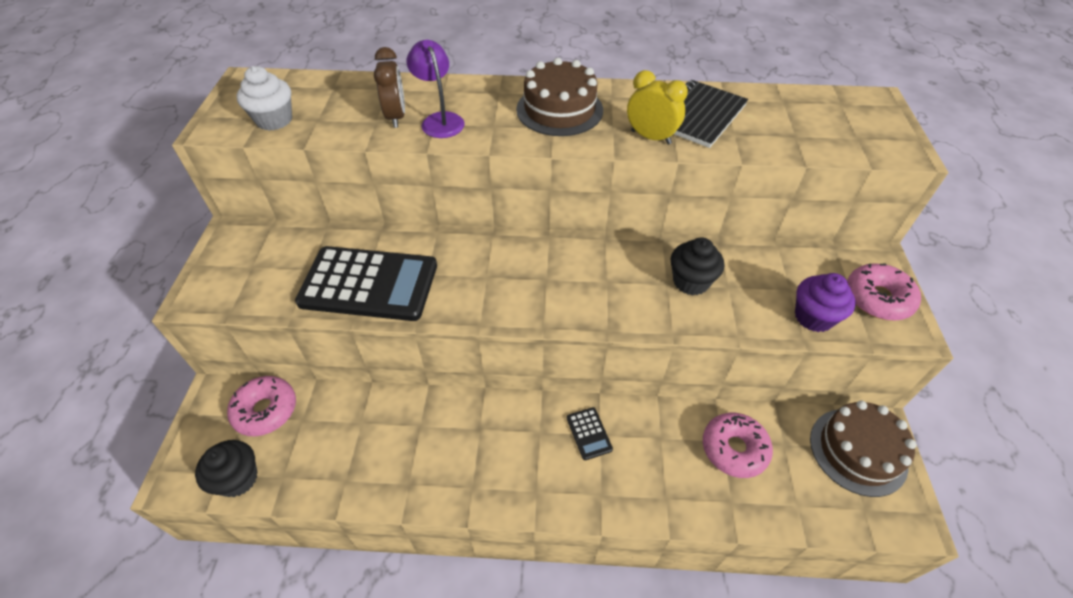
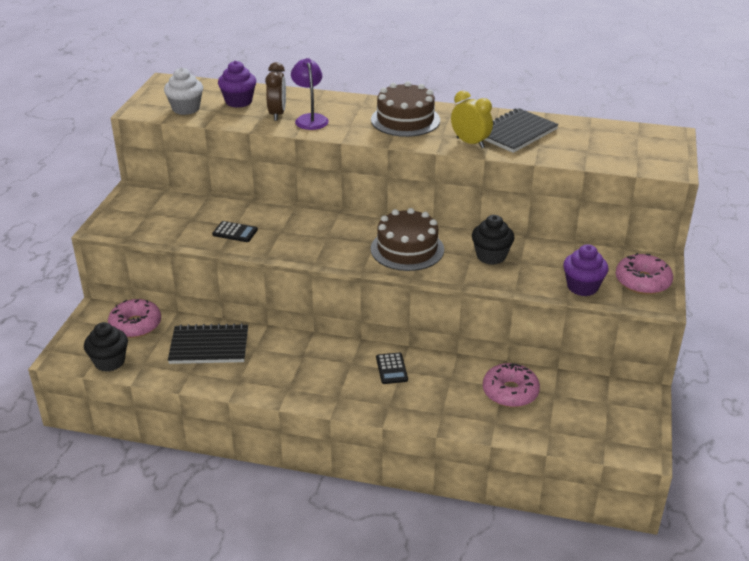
camera: 10 degrees right, 15 degrees down
black calculator [295,246,437,321] -> black calculator [212,221,258,242], size x0.41
brown cake [810,400,916,497] -> brown cake moved to [371,208,444,271]
none -> black notebook [168,323,248,364]
none -> purple cupcake [218,61,256,108]

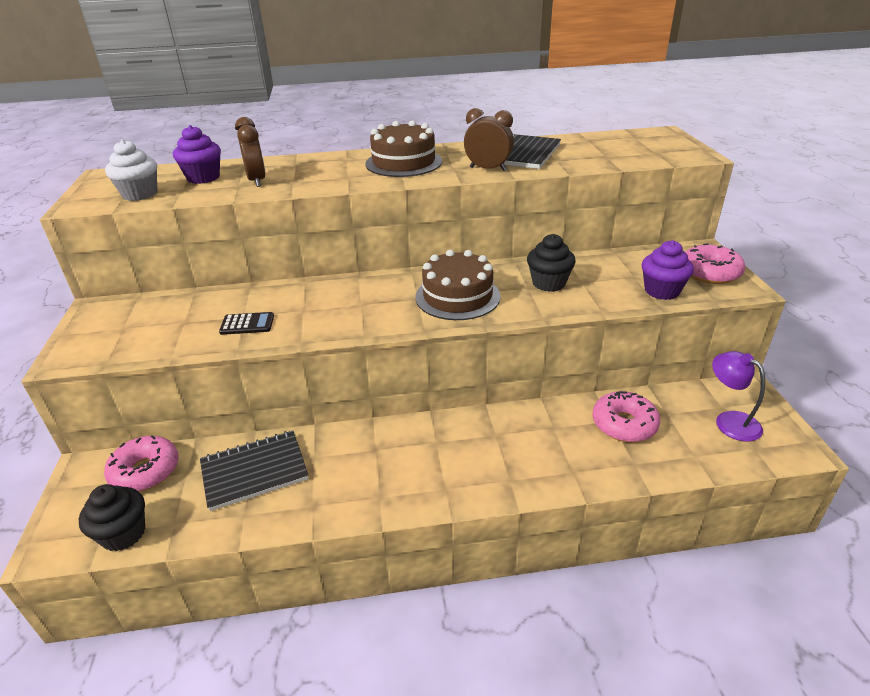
camera: 20 degrees left, 0 degrees up
purple lamp [291,58,329,130] -> purple lamp moved to [712,351,765,441]
black calculator [376,352,408,384] -> none
yellow clock [451,91,493,148] -> brown clock [464,108,514,171]

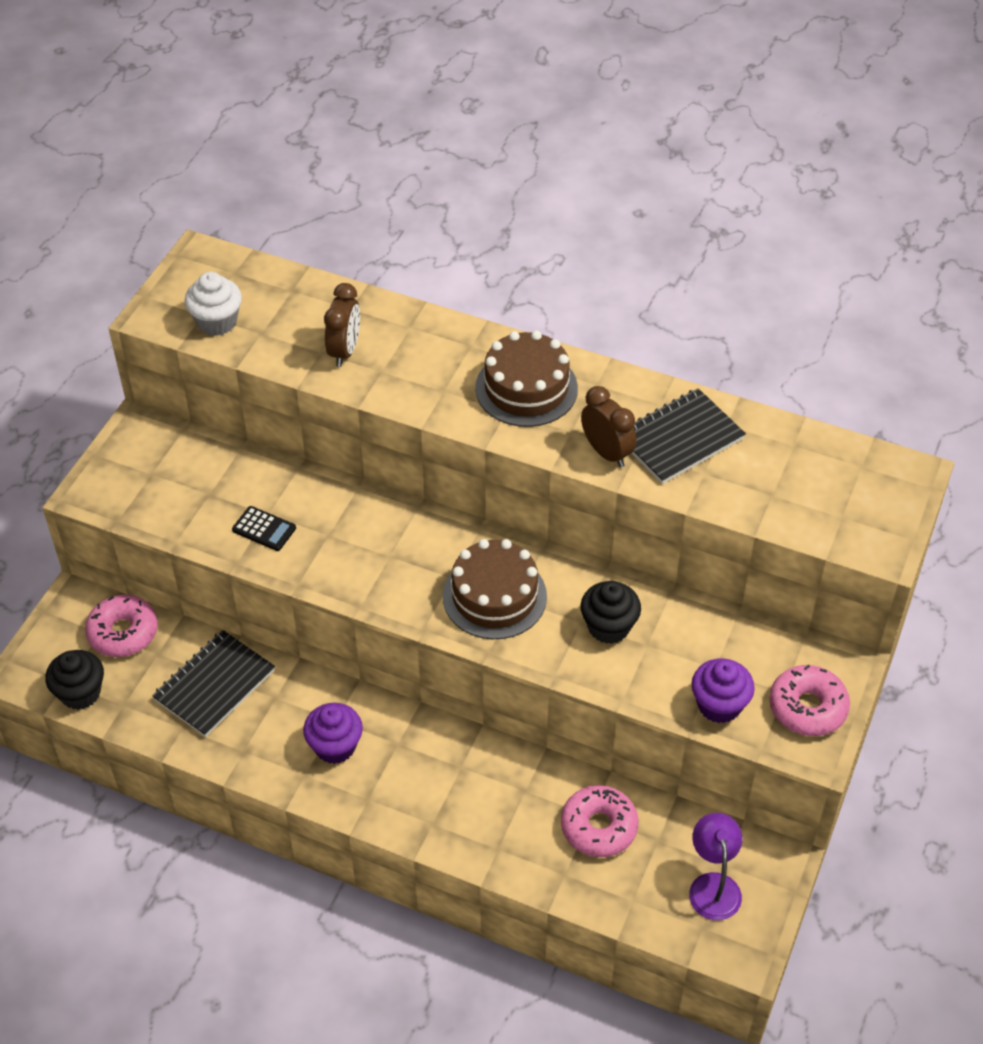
camera: 30 degrees right, 15 degrees up
purple cupcake [173,125,221,184] -> purple cupcake moved to [303,703,363,764]
black notebook [200,431,309,511] -> black notebook turned 60 degrees counterclockwise [152,630,275,737]

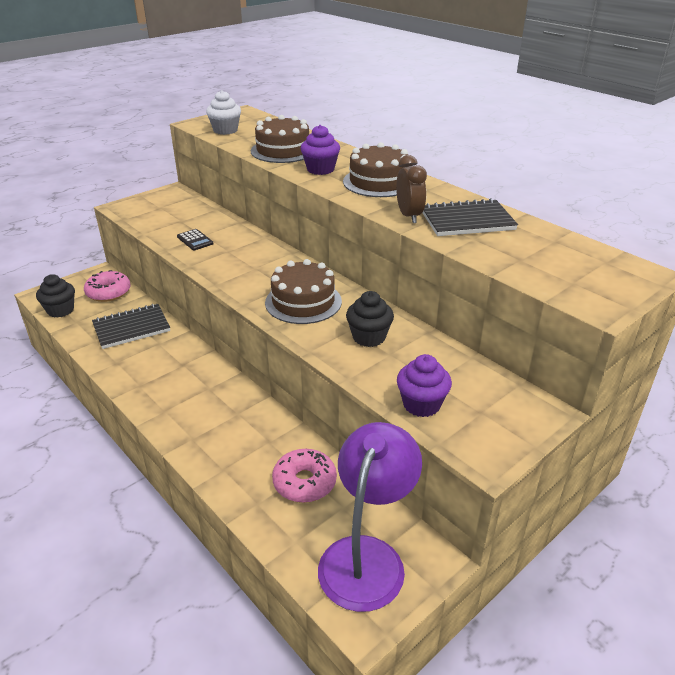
camera: 25 degrees right, 15 degrees down
purple cupcake [303,703,363,764] -> purple cupcake moved to [301,125,340,175]
brown clock [324,283,360,367] -> brown cake [251,115,309,163]
purple lamp [689,813,742,920] -> purple lamp [318,422,422,612], size x1.79
pink donut [769,665,850,736] -> none

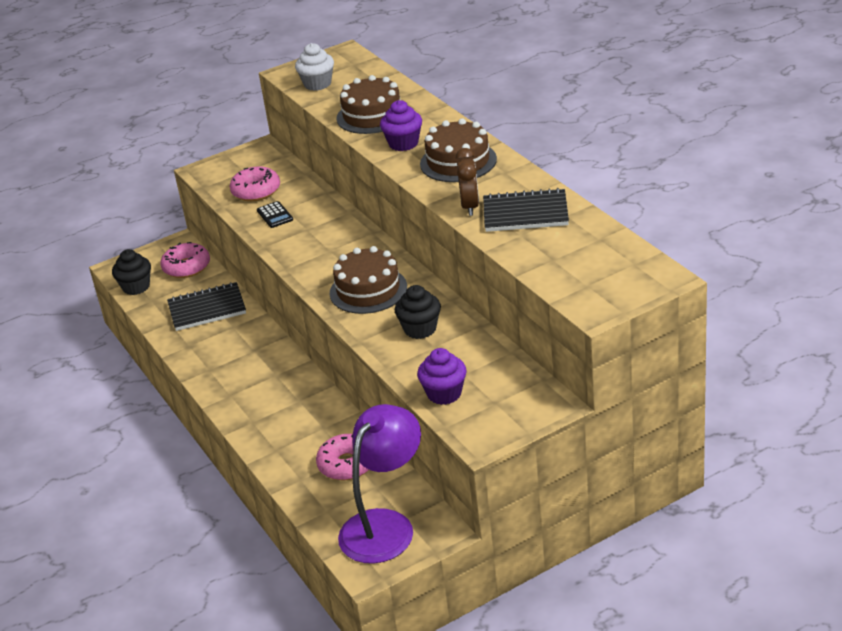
camera: 15 degrees right, 0 degrees up
none -> pink donut [229,166,280,201]

